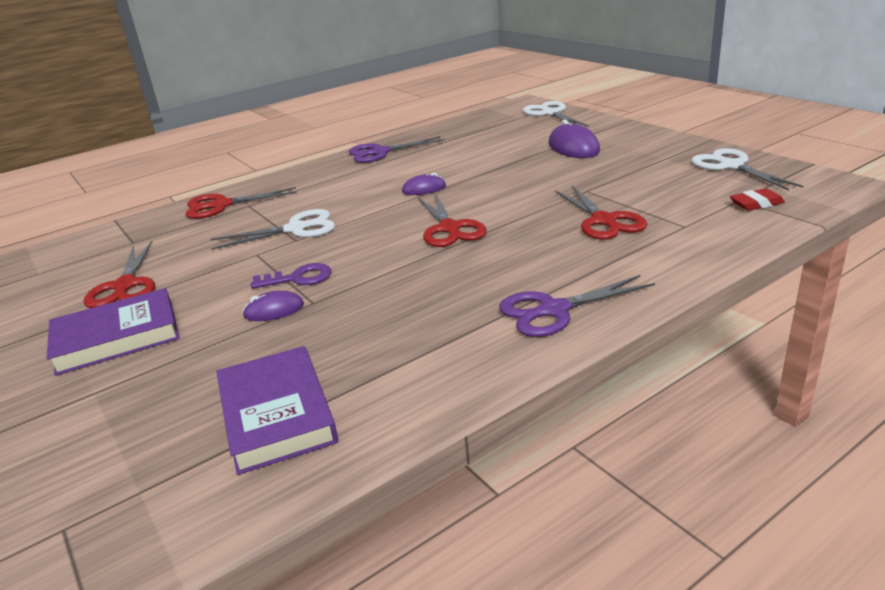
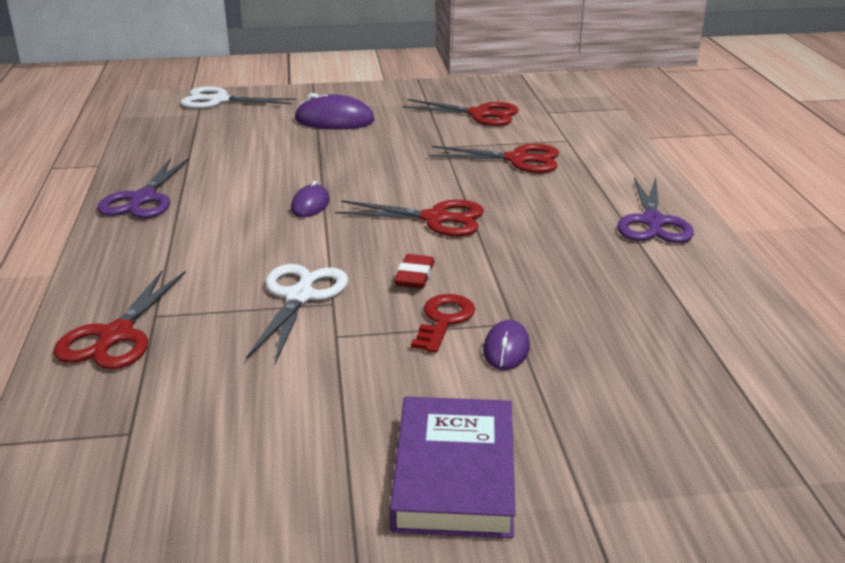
camera: 65 degrees left, 0 degrees up
red scissors [83,241,155,308] -> red scissors moved to [402,99,519,126]
purple book [216,346,339,475] -> none
purple key [251,263,331,289] -> red key [411,294,475,353]
white scissors [692,148,804,190] -> none
red eraser [730,188,785,211] -> red eraser moved to [394,254,435,289]

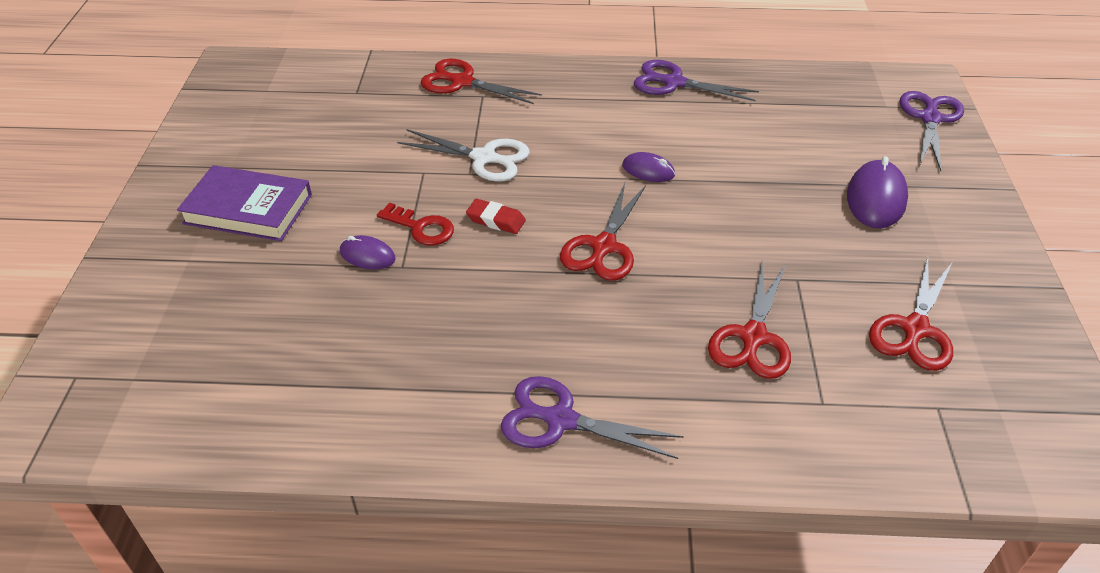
camera: 100 degrees right, 15 degrees up
white scissors [180,86,296,109] -> purple scissors [899,91,964,171]

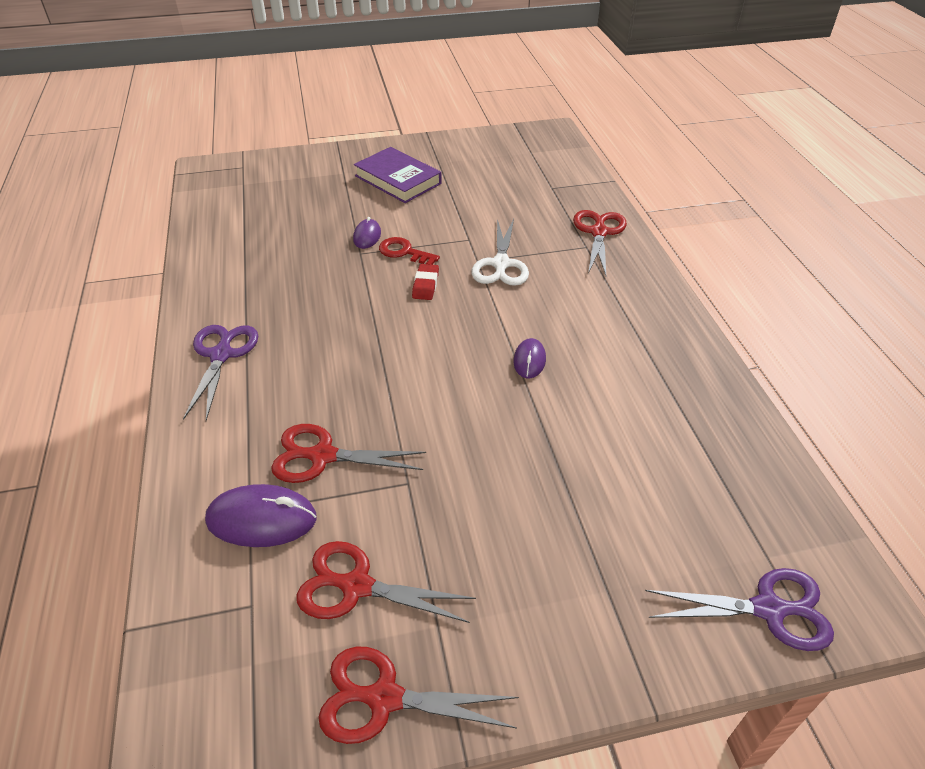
camera: 75 degrees right, 0 degrees up
purple book [177,165,312,241] -> purple book turned 45 degrees counterclockwise [354,147,442,203]
red key [377,203,454,246] -> red key turned 105 degrees clockwise [379,237,440,265]
red scissors [560,183,646,281] -> red scissors moved to [318,647,519,744]
purple scissors [634,60,759,101] -> none
purple mouse [847,156,908,228] -> purple mouse moved to [205,484,317,547]

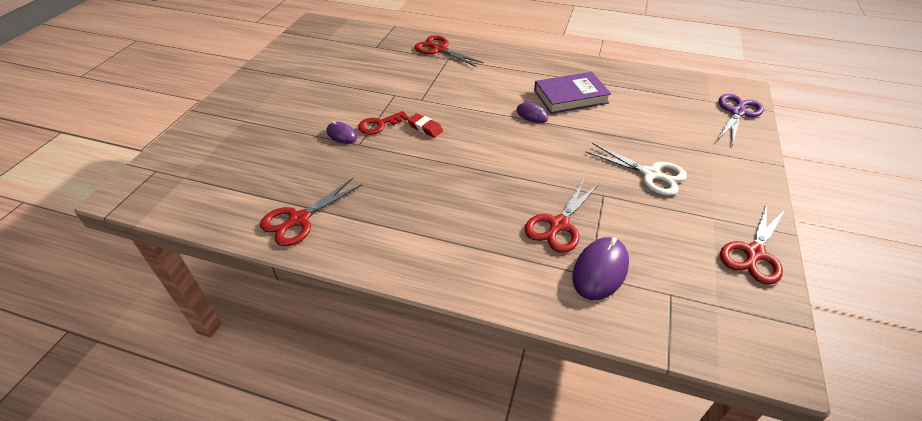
camera: 60 degrees left, 0 degrees up
purple scissors [183,325,258,421] -> none
red scissors [297,541,476,623] -> red scissors moved to [260,178,363,247]
purple book [354,147,442,203] -> purple book moved to [534,72,611,114]
white scissors [472,219,529,286] -> white scissors moved to [586,143,687,196]

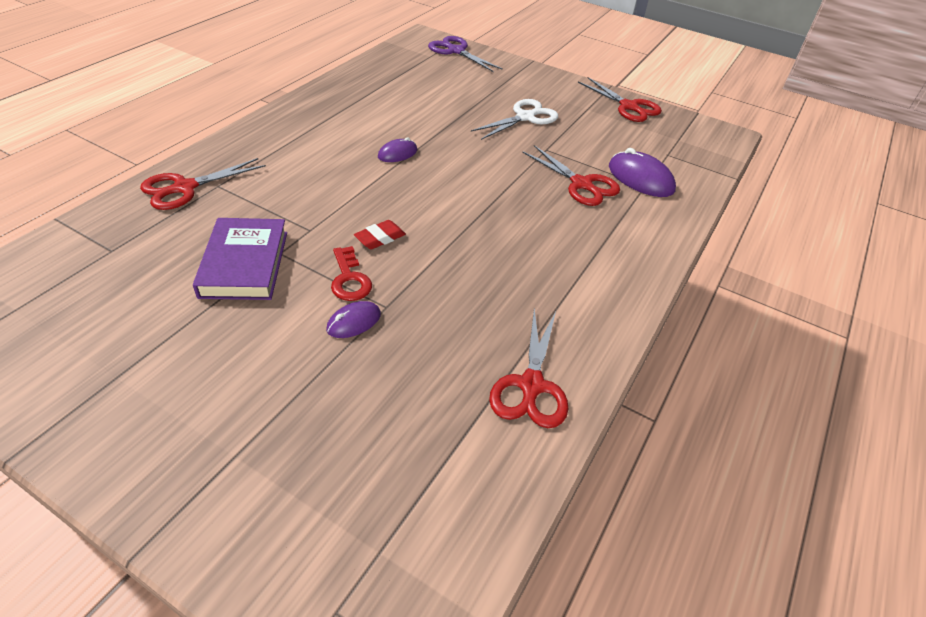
camera: 80 degrees left, 0 degrees up
red scissors [260,178,363,247] -> red scissors turned 45 degrees clockwise [489,308,568,428]
purple book [534,72,611,114] -> purple book moved to [193,218,287,300]

